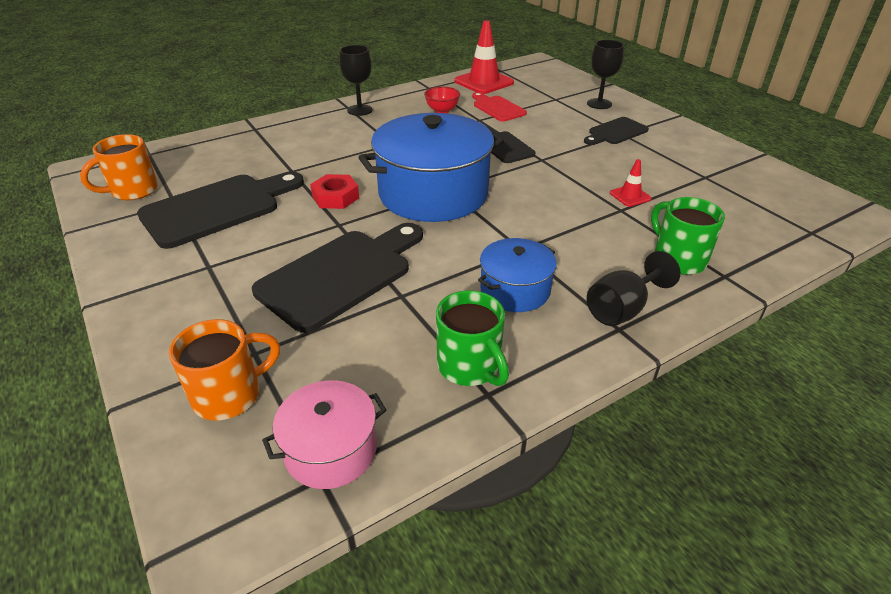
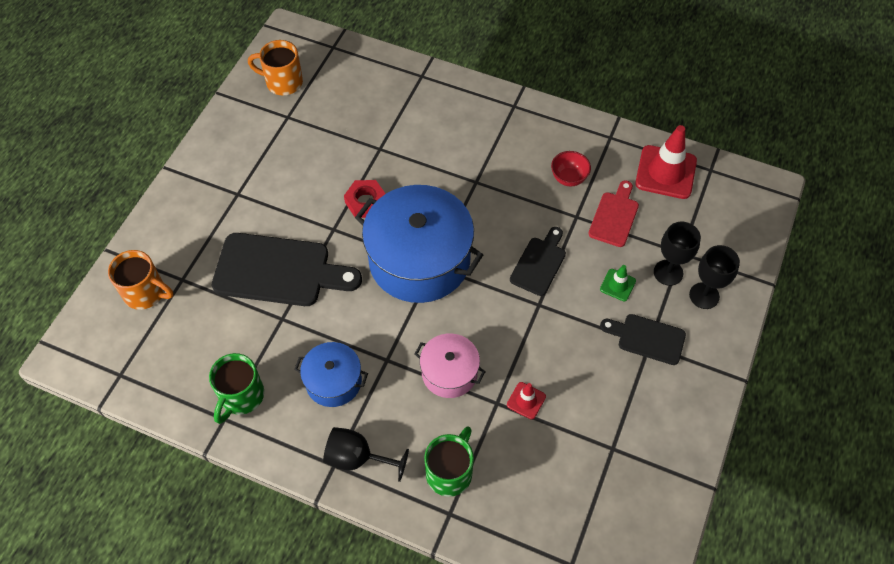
camera: 55 degrees right, 20 degrees up
black cutting board [137,171,304,249] -> none
pink pot [262,380,386,489] -> pink pot moved to [415,333,486,398]
black goblet [339,45,373,116] -> black goblet moved to [654,222,701,286]
none -> green traffic cone [600,265,636,301]

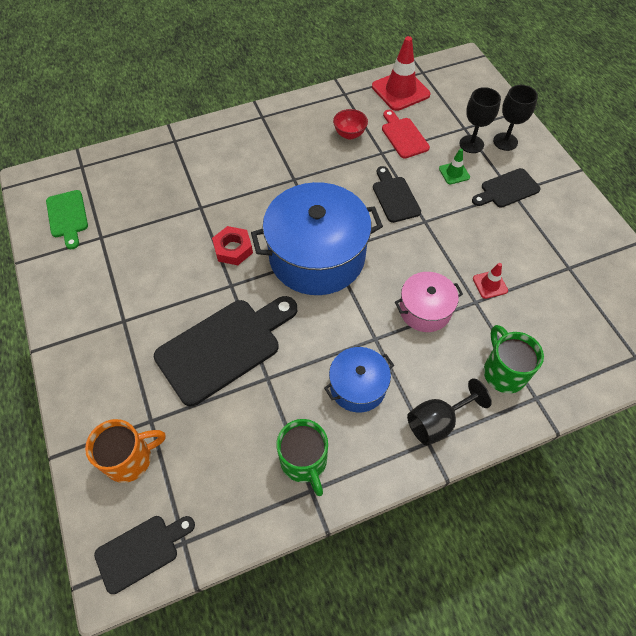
camera: 45 degrees left, 0 degrees up
orange mug [248,40,303,95] -> green cutting board [46,190,88,249]
none -> black cutting board [94,516,195,594]

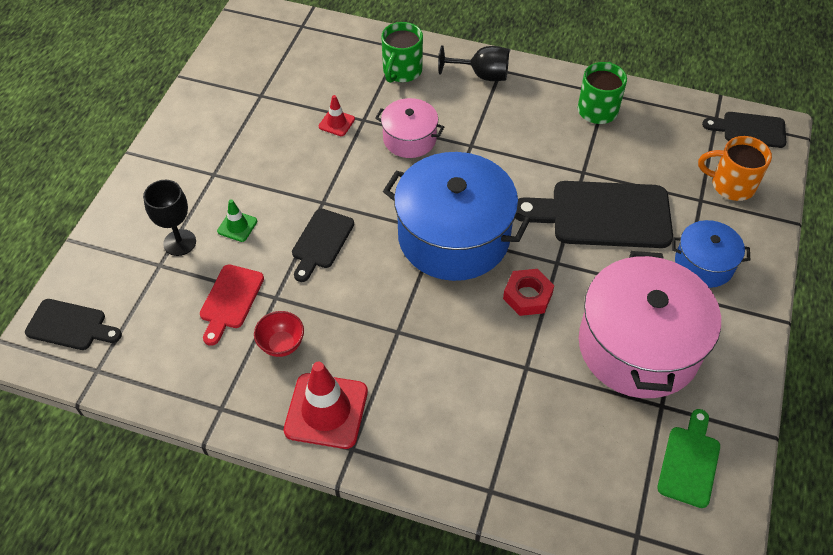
camera: 140 degrees left, 5 degrees down
blue pot [324,347,394,413] -> blue pot moved to [672,220,750,288]
red traffic cone [372,36,430,111] -> red traffic cone moved to [284,362,368,449]
black cutting board [472,168,541,208] -> black cutting board moved to [25,299,122,350]
black goblet [493,85,538,151] -> none
none -> pink pot [579,251,721,398]

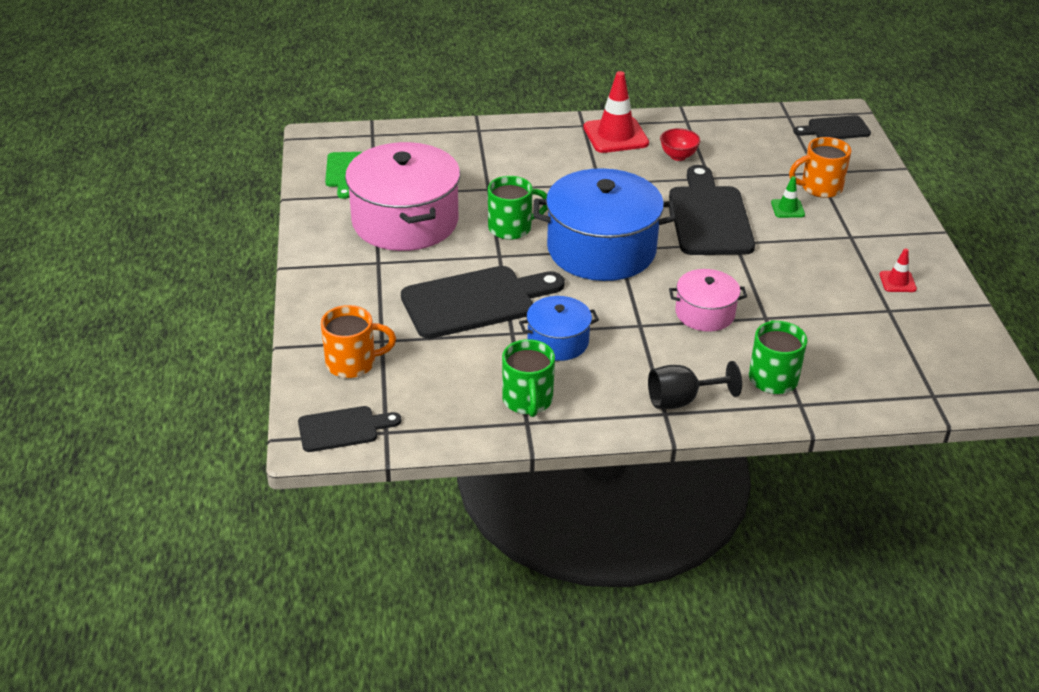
camera: 155 degrees right, 15 degrees down
black goblet [143,180,196,256] -> orange mug [789,137,851,198]
red cutting board [200,264,264,346] -> none
black cutting board [292,209,354,282] -> black cutting board [669,165,755,255], size x1.81
red traffic cone [319,95,355,136] -> red traffic cone moved to [879,248,917,292]
red nut [503,269,554,316] -> green mug [488,176,547,240]
blue pot [672,220,750,288] -> blue pot moved to [519,296,599,361]

